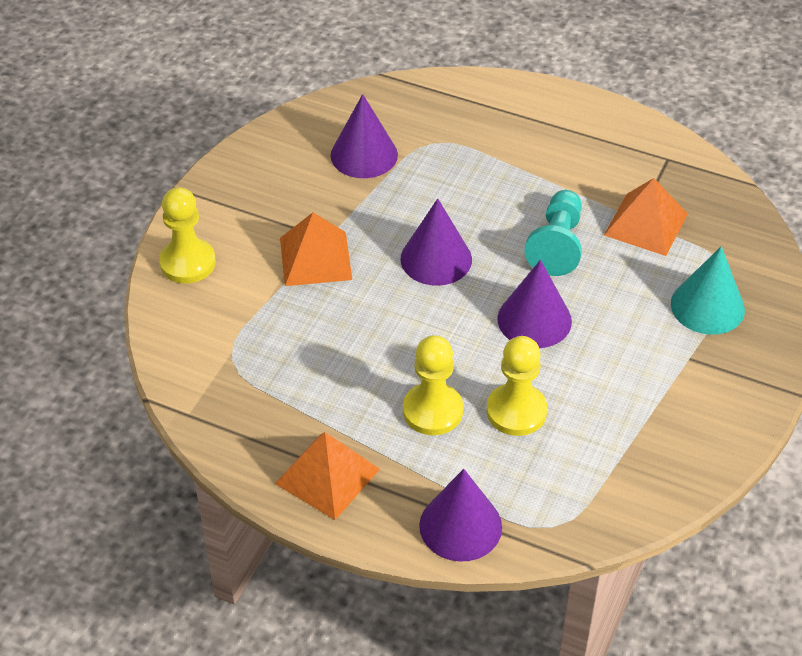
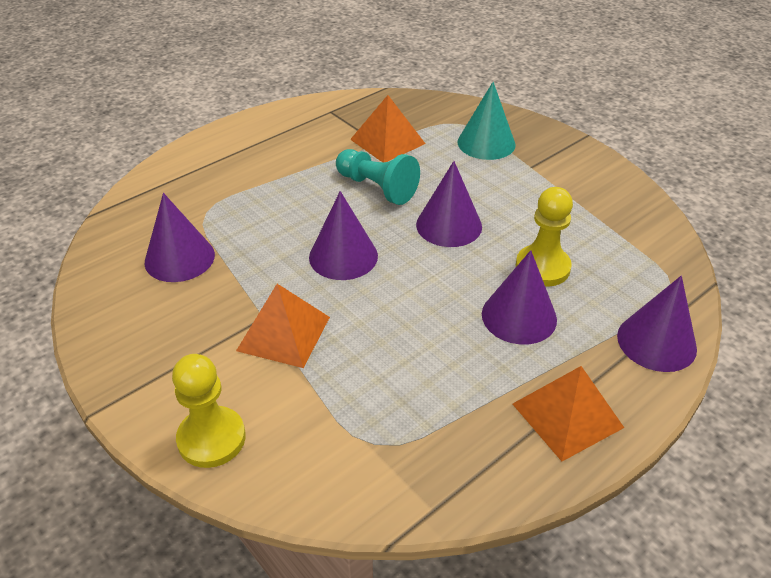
camera: 65 degrees left, 5 degrees down
yellow pawn [403,335,463,435] -> purple cone [482,250,557,345]

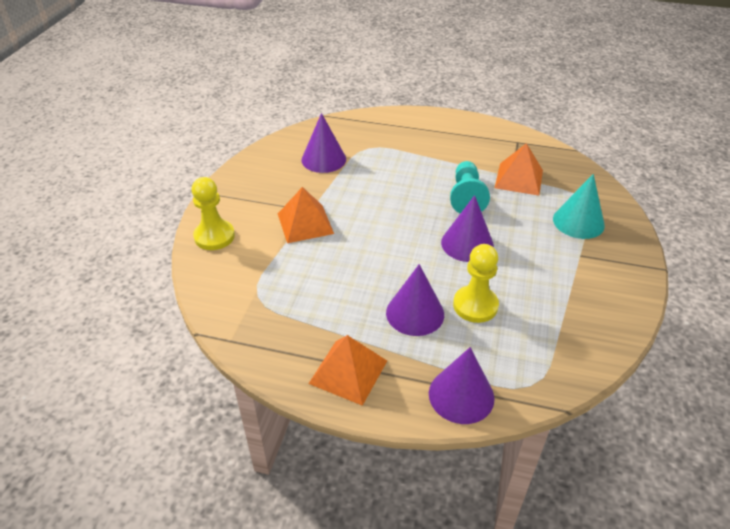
camera: 55 degrees right, 0 degrees up
purple cone [309,191,378,280] -> none

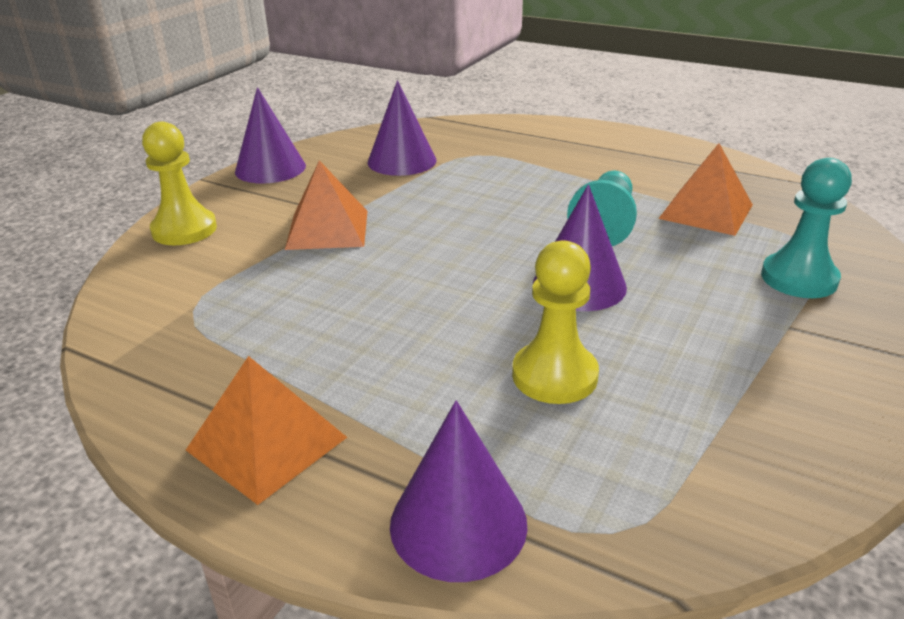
camera: 15 degrees right, 10 degrees down
purple cone [386,264,444,336] -> purple cone moved to [235,87,306,184]
turquoise cone [553,174,605,239] -> turquoise pawn [761,158,852,298]

